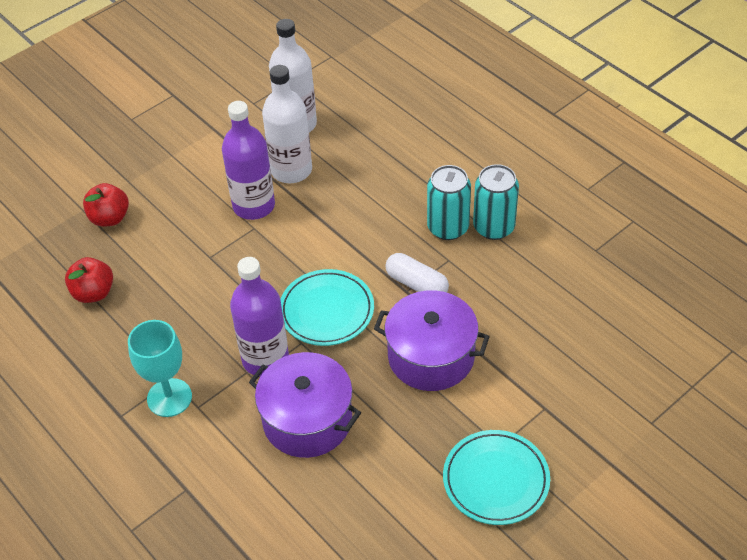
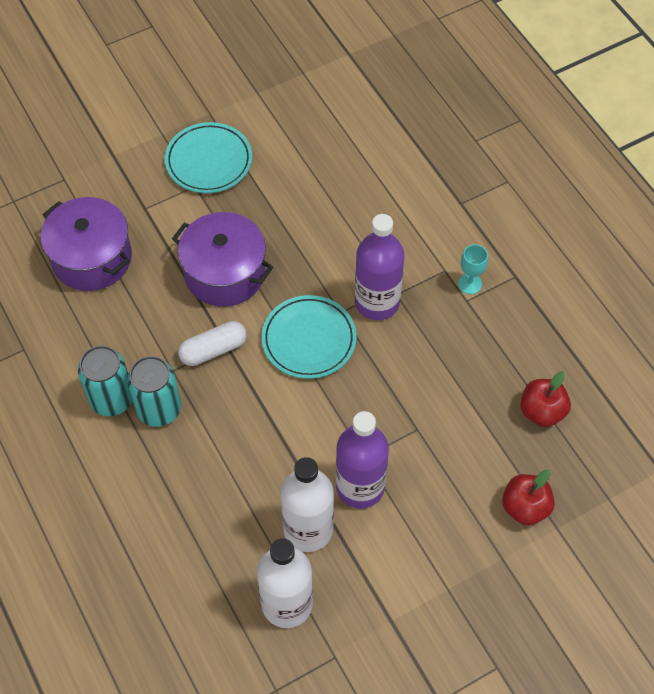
camera: 170 degrees left, 10 degrees up
turquoise goblet [128,320,192,417] -> turquoise goblet [458,244,488,294], size x0.58
purple pot [249,352,361,458] -> purple pot moved to [41,197,132,291]
white capsule [385,253,449,292] -> white capsule turned 75 degrees counterclockwise [178,321,247,366]

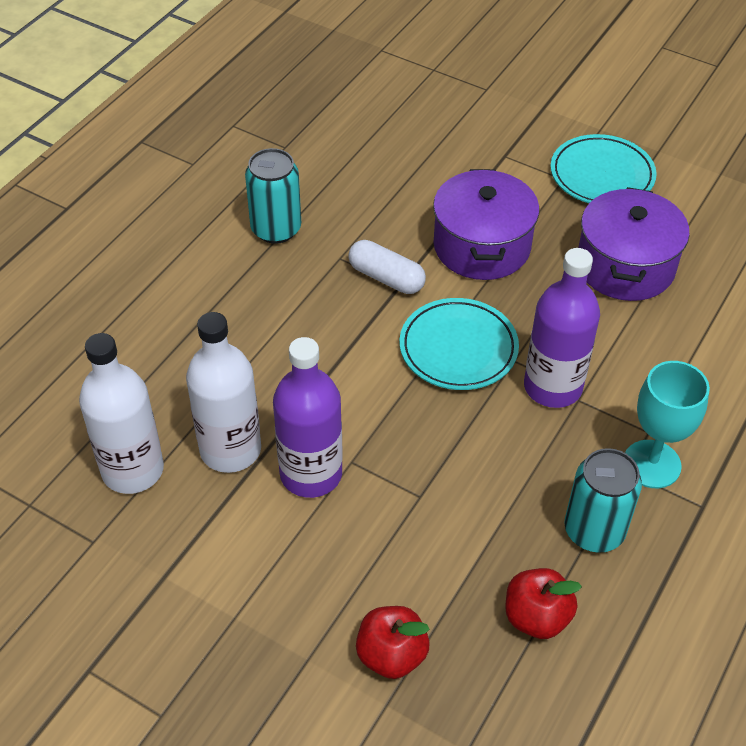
camera: 60 degrees right, 10 degrees down
purple pot [41,197,132,291] -> purple pot moved to [578,187,689,301]
turquoise can [127,356,181,427] -> turquoise can moved to [564,448,642,553]
turquoise goblet [458,244,488,294] -> turquoise goblet [625,361,710,488], size x1.73

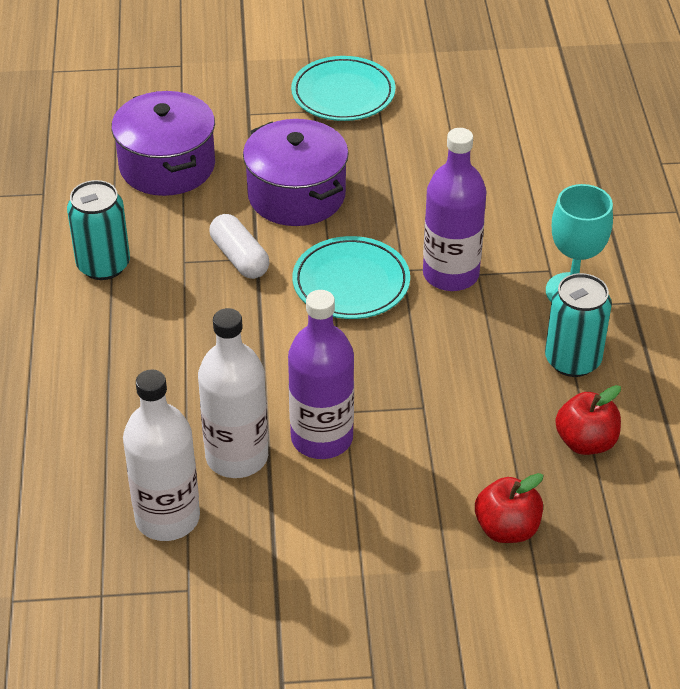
camera: 35 degrees left, 5 degrees down
white capsule [348,240,426,294] -> white capsule turned 60 degrees clockwise [210,214,269,279]
purple pot [578,187,689,301] -> purple pot moved to [111,91,215,196]

